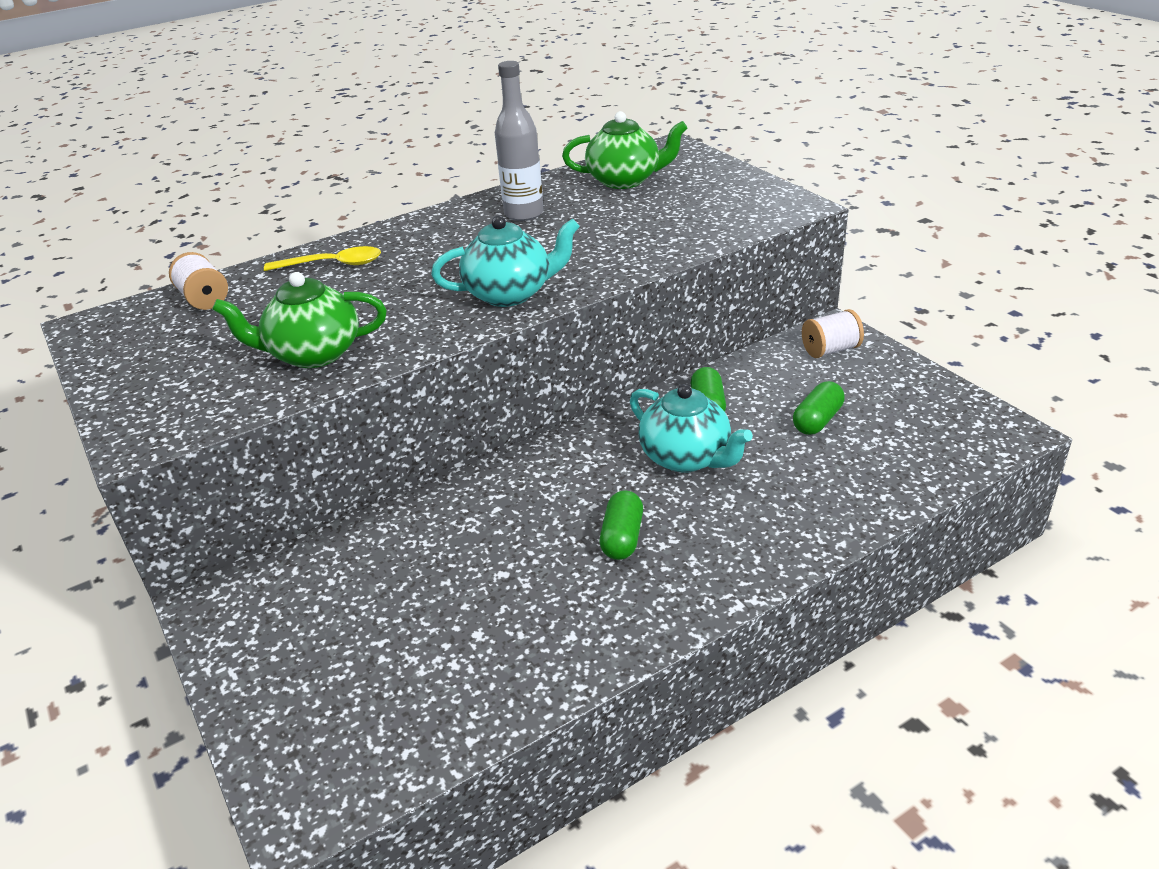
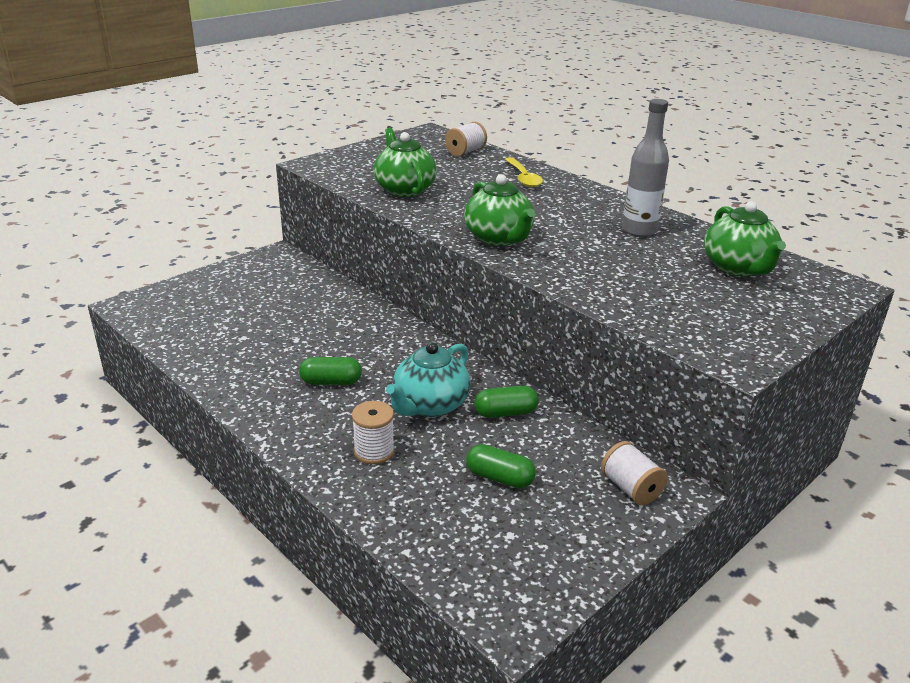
camera: 75 degrees right, 5 degrees down
turquoise teapot [431,215,580,307] -> green teapot [464,174,535,246]
none -> white spool [352,401,395,464]

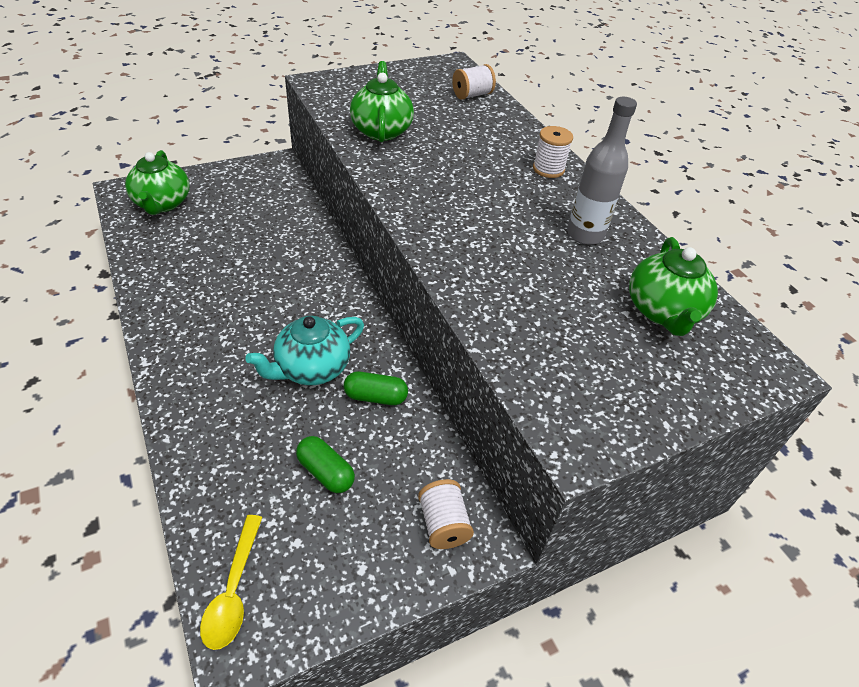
camera: 15 degrees right, 15 degrees up
green capsule [299,357,362,385] -> none
white spool [352,401,395,464] -> white spool moved to [533,126,573,178]
green teapot [464,174,535,246] -> green teapot moved to [125,150,190,215]
yellow spoon [505,157,543,188] -> yellow spoon moved to [200,515,262,650]

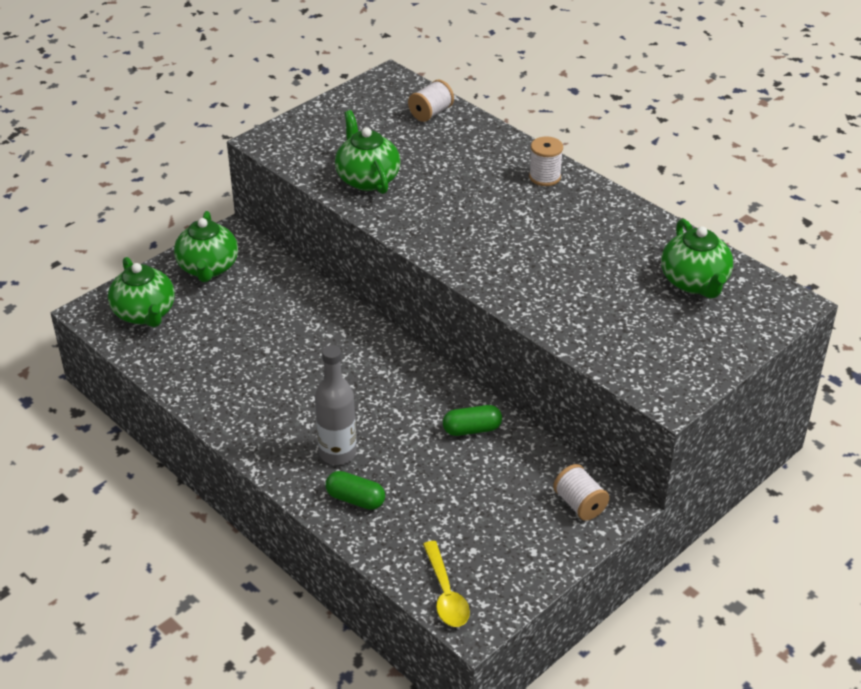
camera: 15 degrees left, 5 degrees down
turquoise teapot [245,316,364,385] -> none
green capsule [296,436,355,493] -> green capsule moved to [326,471,385,510]
grey bottle [567,97,637,245] -> grey bottle moved to [315,345,357,465]
none -> green teapot [174,211,238,282]

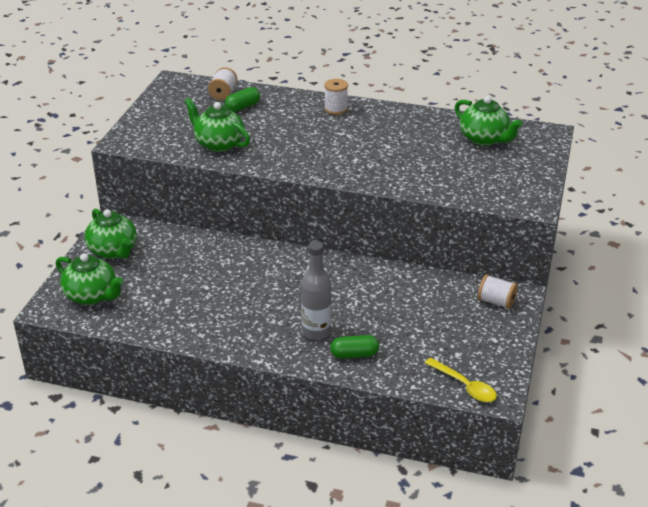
camera: 30 degrees left, 5 degrees down
green capsule [443,405,502,436] -> green capsule moved to [225,87,260,112]

